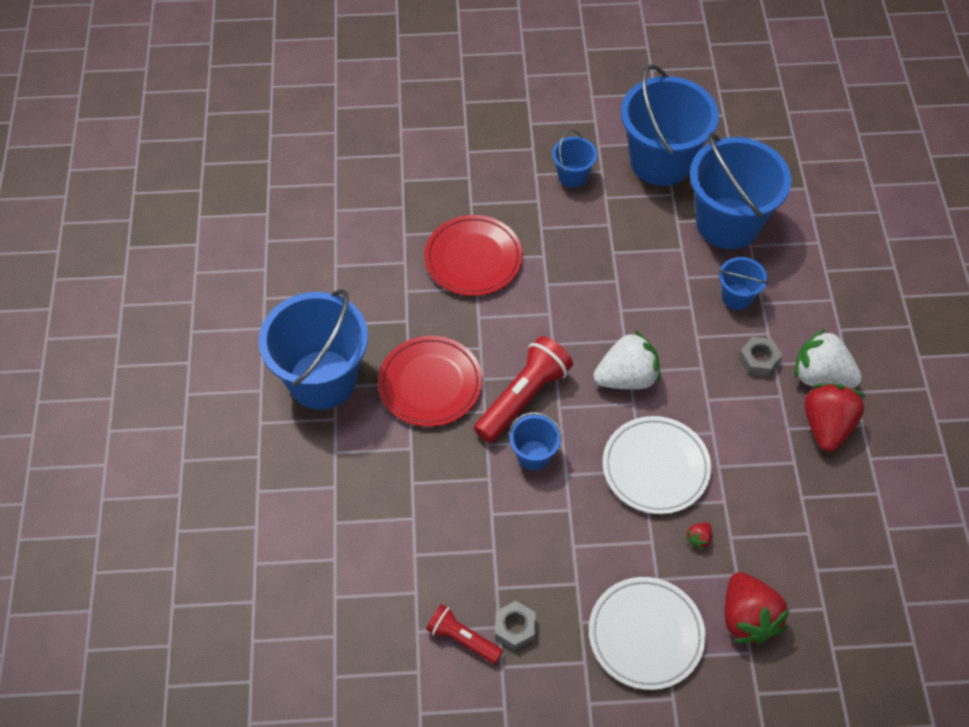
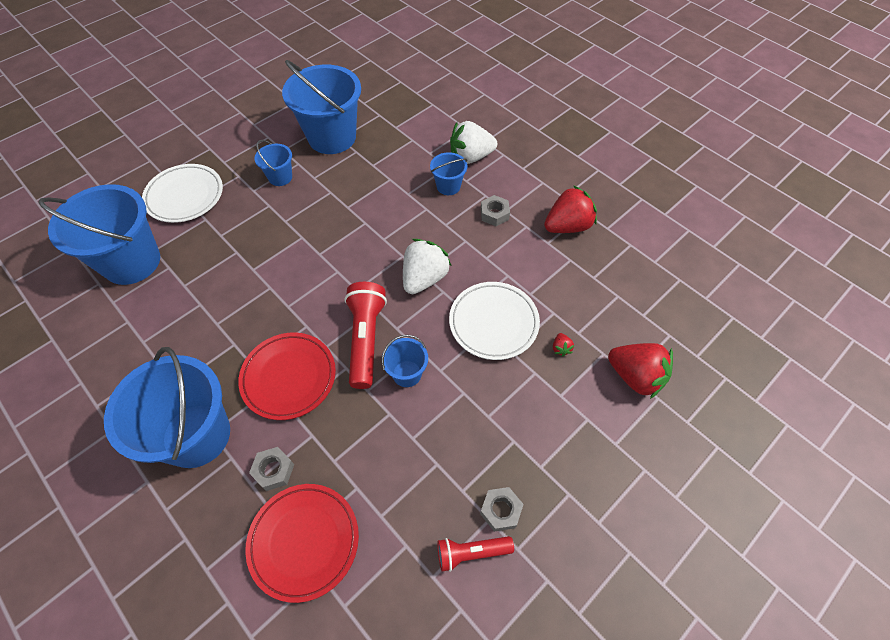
camera: 40 degrees left, 0 degrees up
red plate [424,215,523,296] -> red plate moved to [245,484,359,603]
white plate [589,577,706,690] -> white plate moved to [142,164,223,223]
blue bucket [690,133,791,249] -> blue bucket moved to [38,184,160,285]
white strawberry [794,328,862,388] -> white strawberry moved to [450,121,497,164]
red strawberry [804,383,865,452] -> red strawberry turned 90 degrees clockwise [544,185,597,233]
none -> grey nut [249,447,294,491]

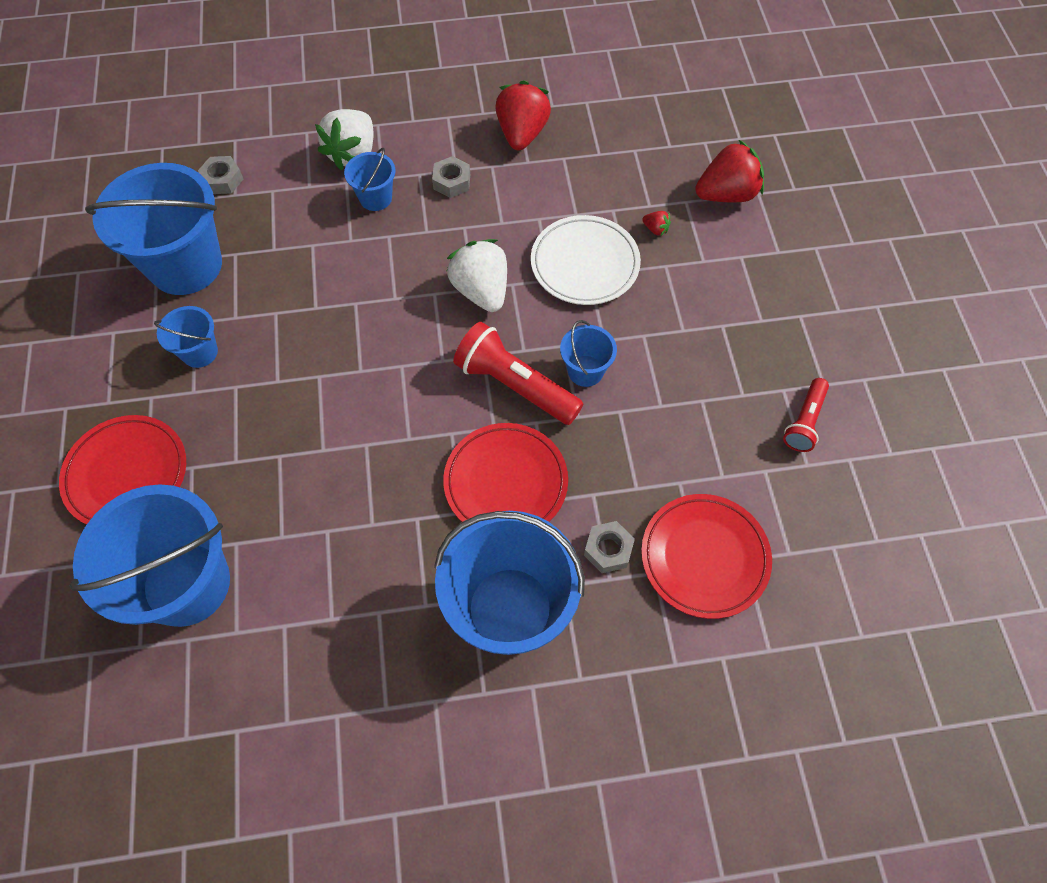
camera: 55 degrees left, 5 degrees up
white plate [142,164,223,223] -> red plate [59,415,186,525]
grey nut [480,487,524,532] -> grey nut moved to [198,156,243,194]

